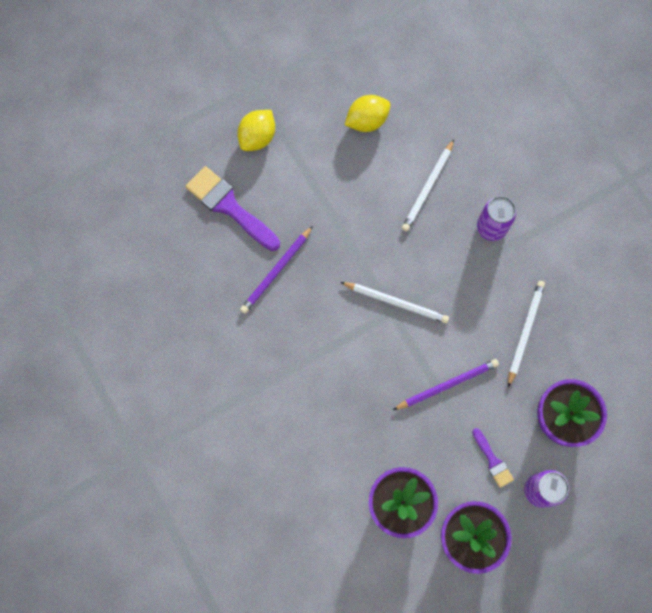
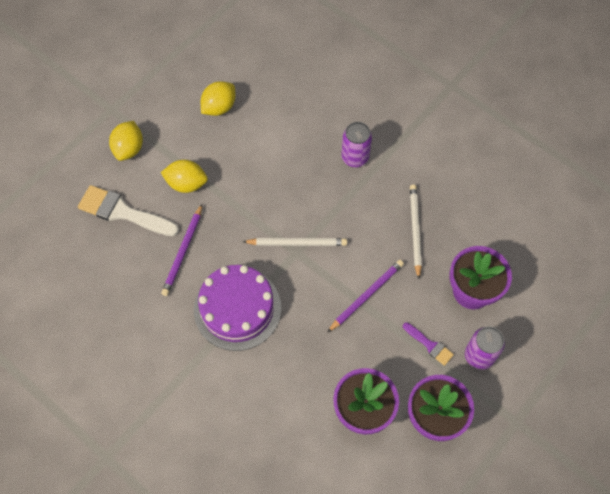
camera: 20 degrees left, 10 degrees down
purple brush [186,166,280,251] -> white brush [78,185,179,236]
white pencil [402,139,454,231] -> none
none -> yellow lemon [161,160,208,193]
none -> purple cake [194,265,281,351]

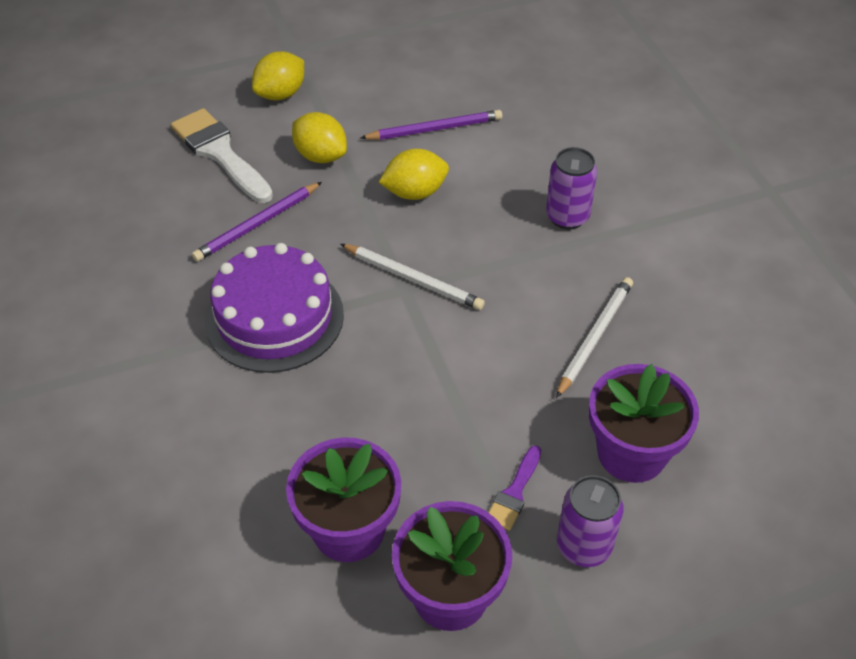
camera: 30 degrees right, 15 degrees down
yellow lemon [201,81,235,116] -> yellow lemon moved to [379,149,449,200]
purple pencil [327,260,404,333] -> purple pencil moved to [361,110,502,140]
purple brush [403,322,454,366] -> purple brush turned 45 degrees clockwise [488,445,541,531]

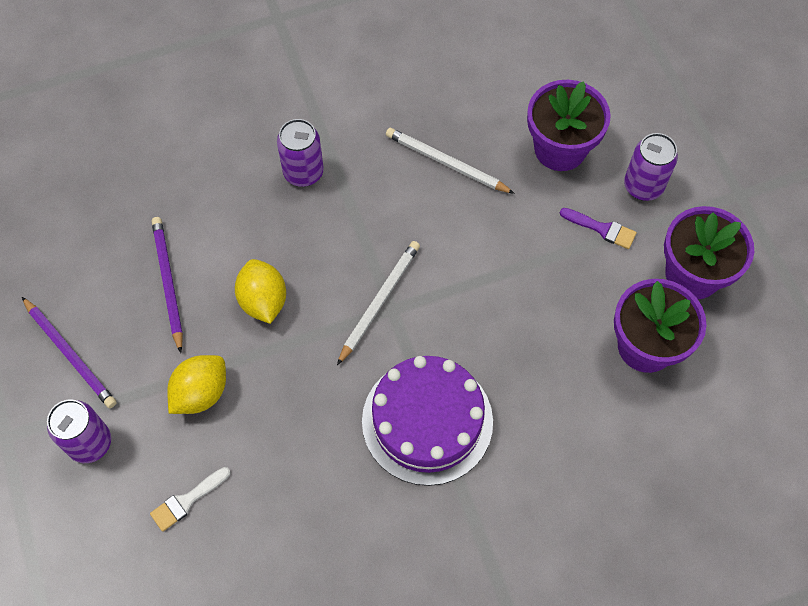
camera: 90 degrees left, 15 degrees up
white brush [171,108,273,203] -> white brush [150,467,231,532], size x0.52
purple pencil [192,182,322,262] -> purple pencil moved to [22,297,117,408]
yellow lemon [252,51,304,100] -> purple can [47,400,111,463]

